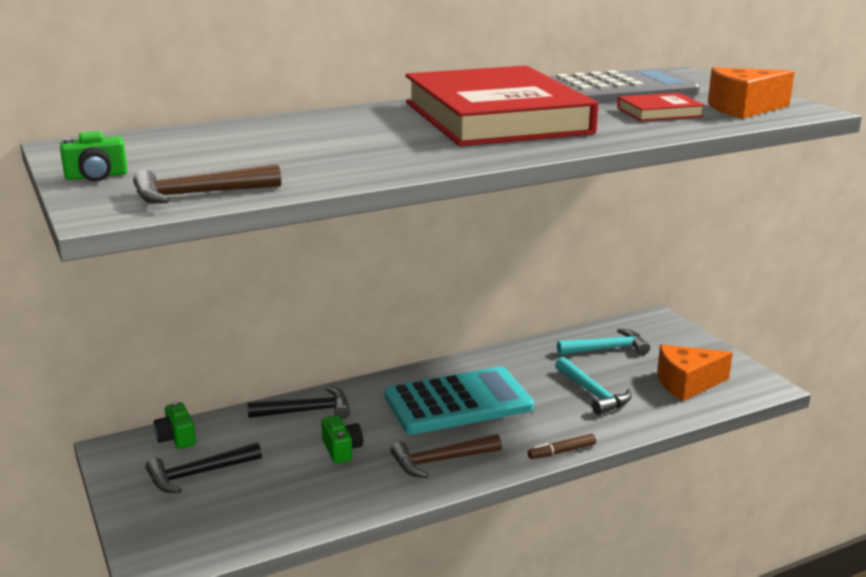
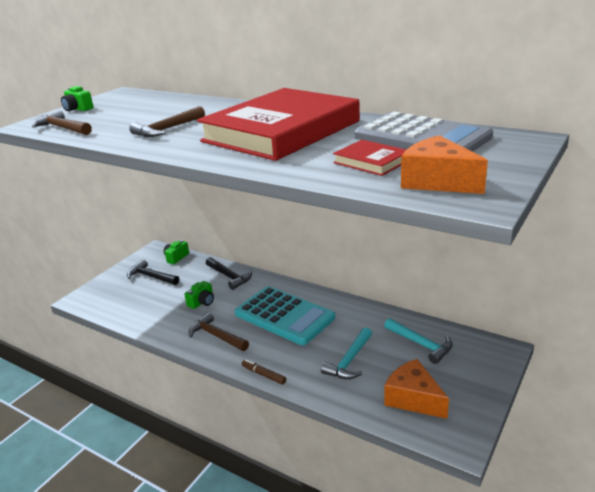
camera: 60 degrees right, 5 degrees up
none -> brown hammer [129,106,205,137]

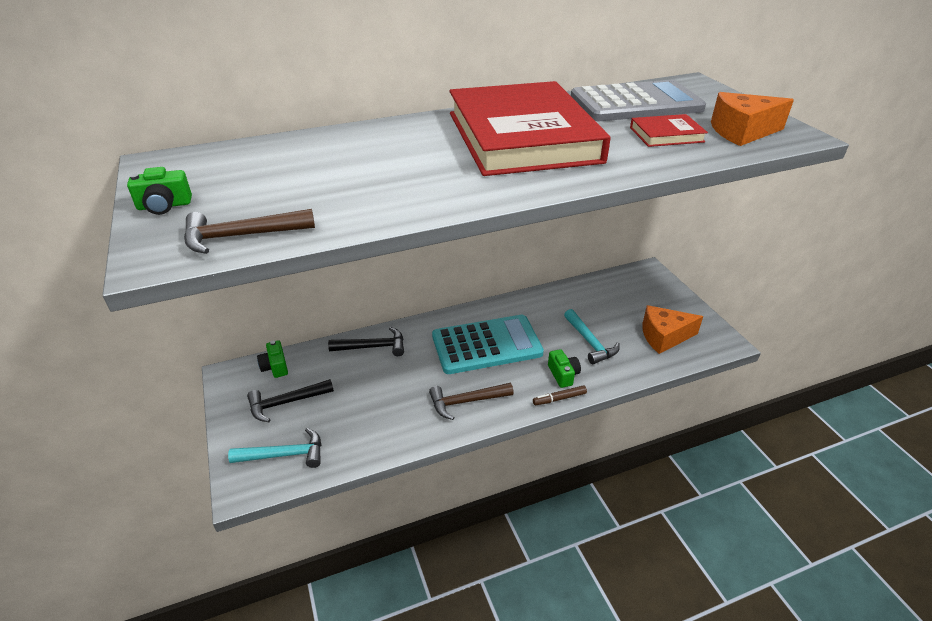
camera: 55 degrees left, 10 degrees up
brown hammer [129,106,205,137] -> none
green camera [184,281,214,309] -> green camera moved to [548,349,581,388]
turquoise hammer [384,318,453,364] -> turquoise hammer moved to [228,428,321,468]

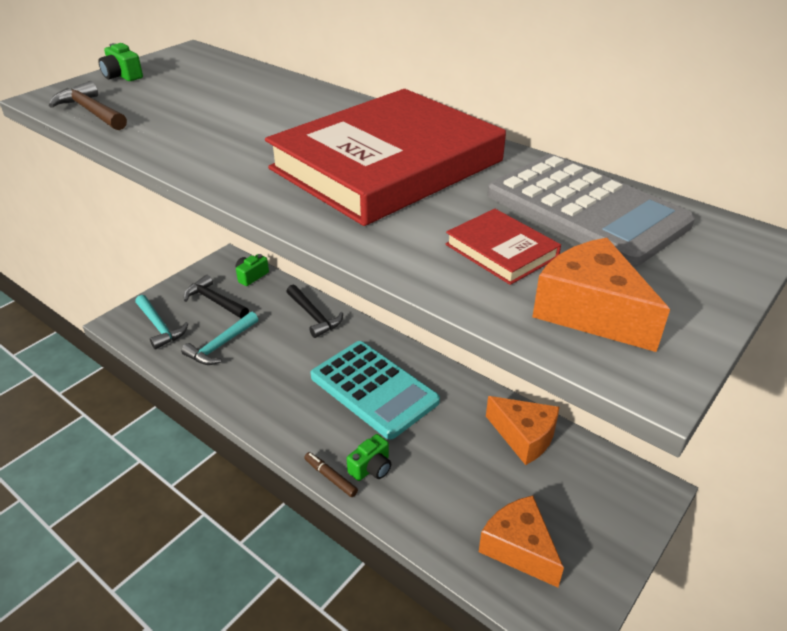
camera: 60 degrees right, 0 degrees up
brown hammer [429,383,514,420] -> none
turquoise hammer [564,309,620,364] -> turquoise hammer moved to [181,312,258,365]
none -> orange cheese [486,396,559,465]

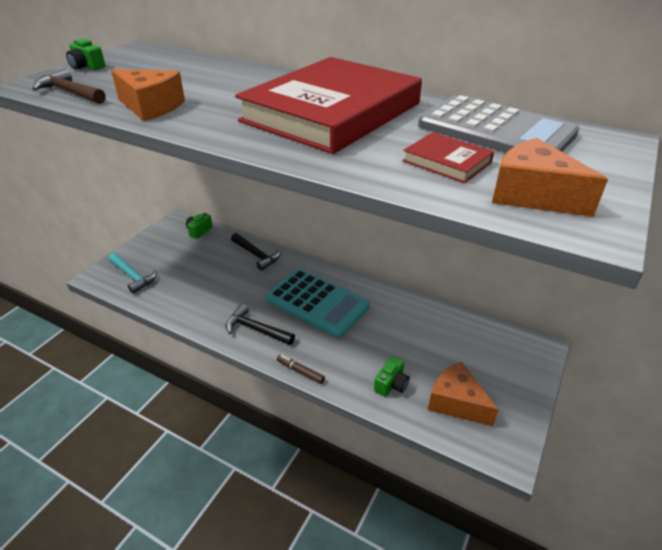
camera: 10 degrees left, 0 degrees up
turquoise hammer [181,312,258,365] -> none
black hammer [184,275,249,319] -> black hammer moved to [226,304,295,345]
green camera [347,434,391,481] -> green camera moved to [374,356,410,397]
orange cheese [486,396,559,465] -> orange cheese moved to [111,69,185,121]

